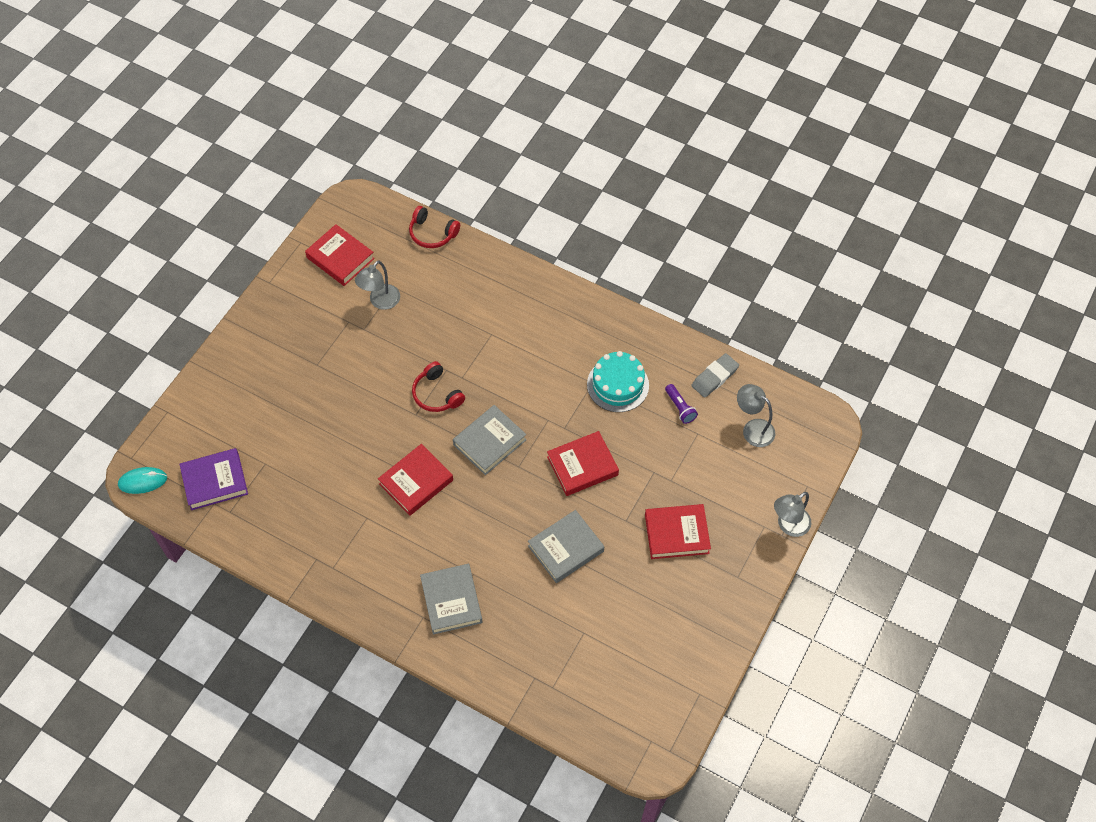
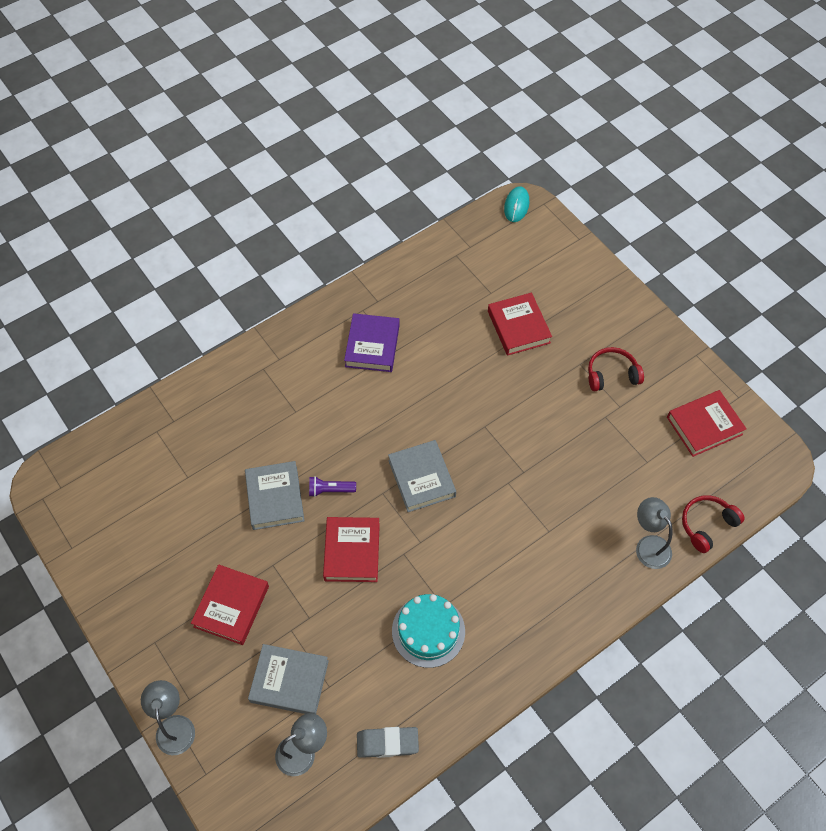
camera: 115 degrees right, 0 degrees up
purple book [180,448,248,510] -> purple book moved to [344,313,400,372]
grey lamp [355,261,400,310] -> grey lamp moved to [636,497,672,569]
red book [378,444,453,516] -> red book moved to [488,293,552,356]
red headphones [412,361,465,412] -> red headphones moved to [588,347,644,391]
grey book [420,564,482,635] -> grey book moved to [248,644,329,714]
purple flashlight [665,384,698,424] -> purple flashlight moved to [309,476,356,497]
grey eraser [691,353,739,398] -> grey eraser turned 75 degrees counterclockwise [357,727,419,758]

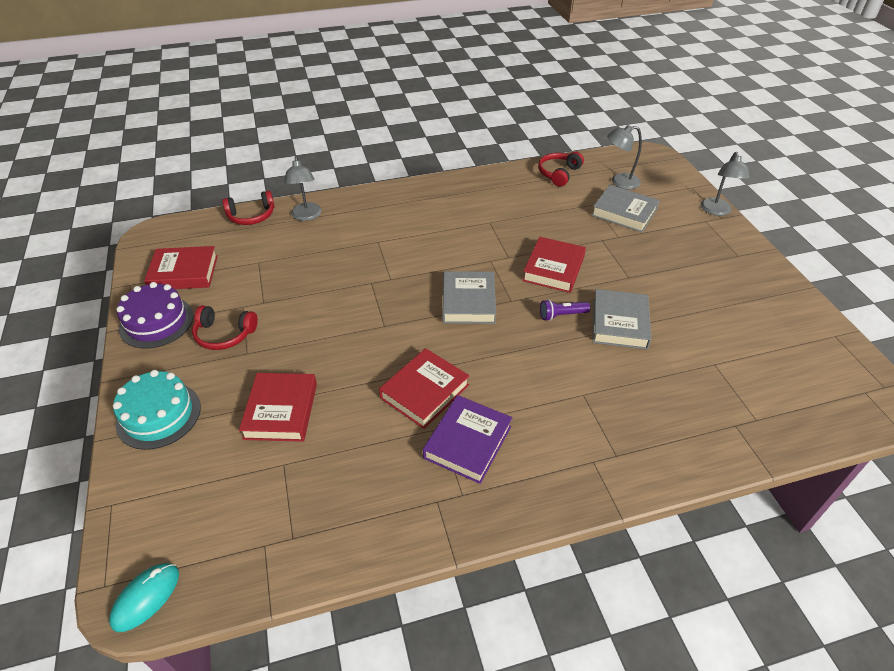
camera: 160 degrees left, 15 degrees down
red book [191,564,269,645] -> red book moved to [379,348,470,429]
purple flashlight [309,476,356,497] -> purple flashlight turned 150 degrees clockwise [540,299,590,321]
grey eraser [357,727,419,758] -> red headphones [538,152,584,187]
turquoise cake [392,594,465,668] -> turquoise cake moved to [113,370,201,450]
none -> purple cake [116,282,194,349]

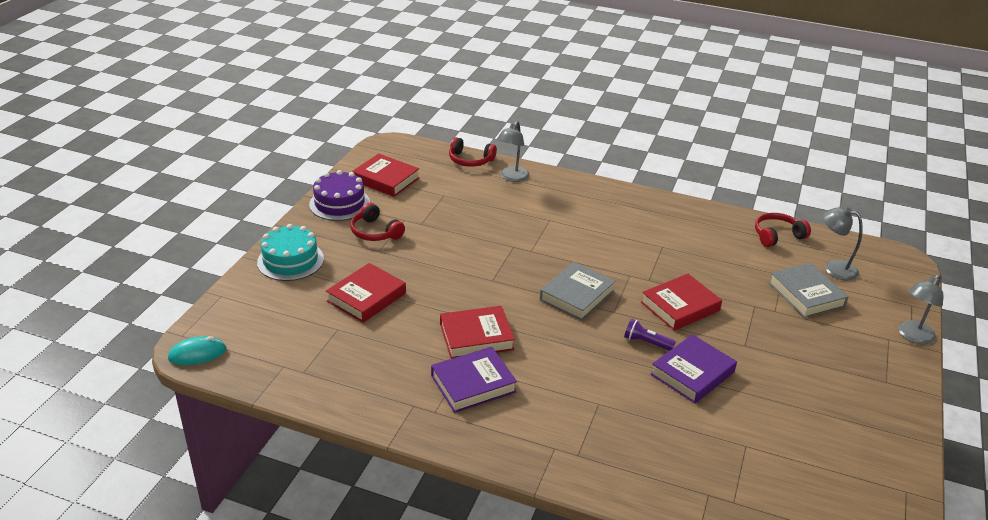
camera: 35 degrees right, 10 degrees down
grey book [593,289,651,349] -> purple book [650,334,737,404]

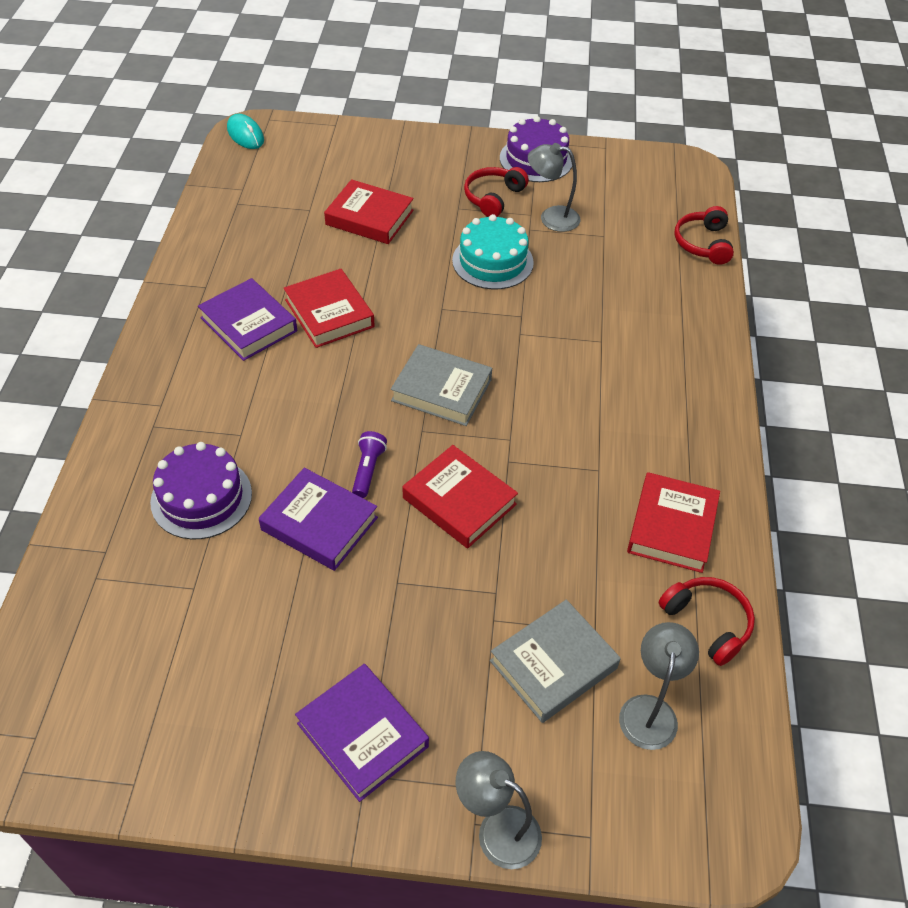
camera: 75 degrees right, 15 degrees up
turquoise cake [257,224,324,281] -> turquoise cake moved to [452,214,534,290]
red book [352,153,420,197] -> red book moved to [627,472,720,573]
grey lamp [497,121,529,182] -> grey lamp moved to [528,143,580,232]
none -> purple cake [150,442,252,539]
none -> purple book [295,664,429,802]

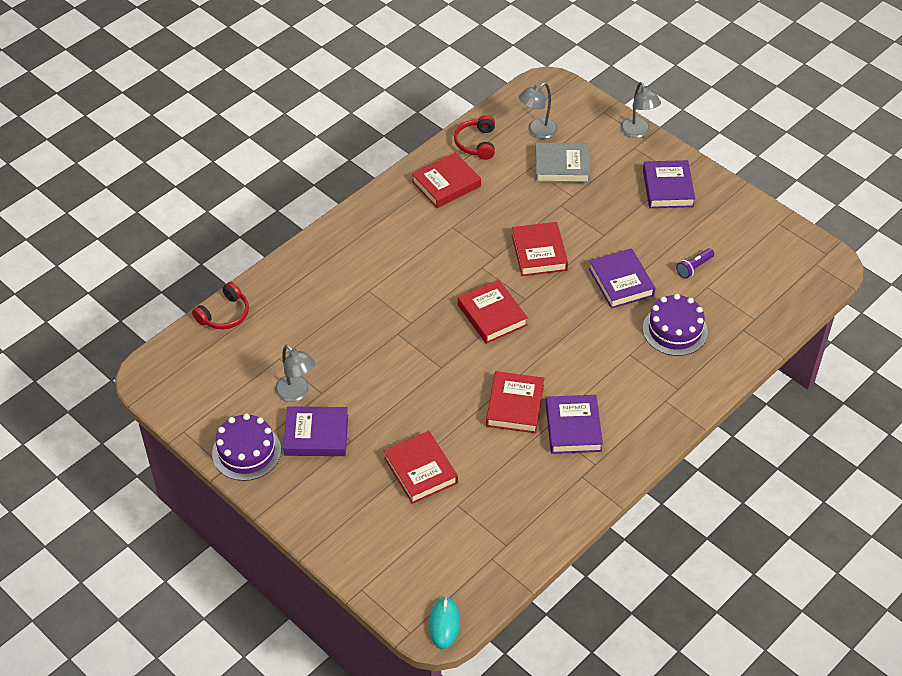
camera: 140 degrees left, 0 degrees up
purple flashlight [352,431,387,498] -> purple flashlight moved to [676,248,714,279]
grey book [391,344,492,426] -> red book [458,279,528,344]
turquoise cake [452,214,534,290] -> none
red headphones [464,167,529,217] -> purple book [283,406,348,456]

